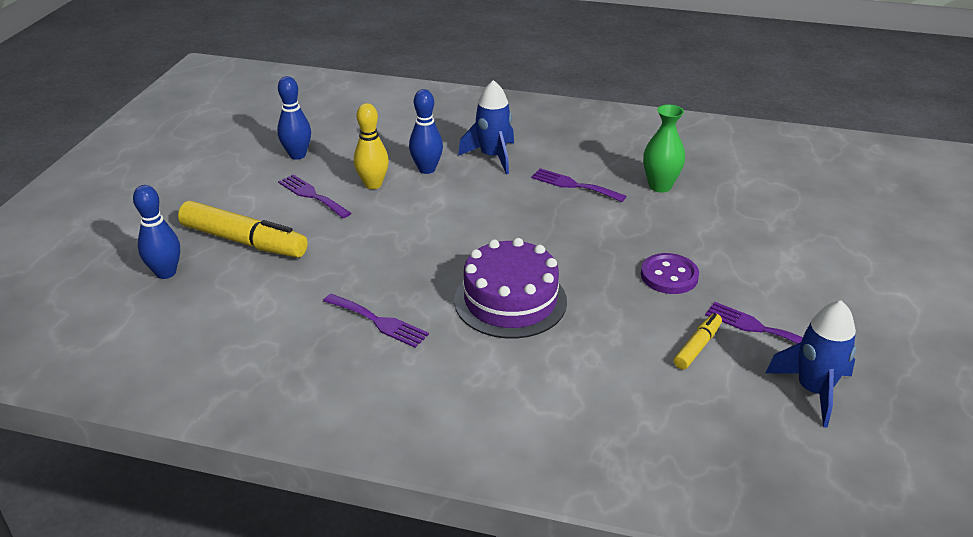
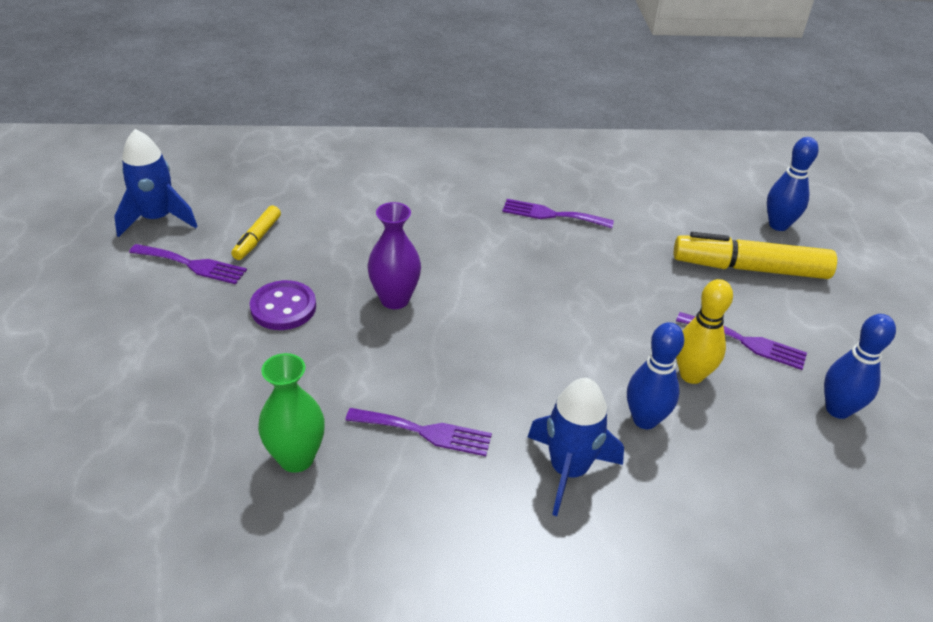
camera: 160 degrees right, 5 degrees up
purple cake [454,238,567,339] -> none
none -> purple vase [368,202,421,309]

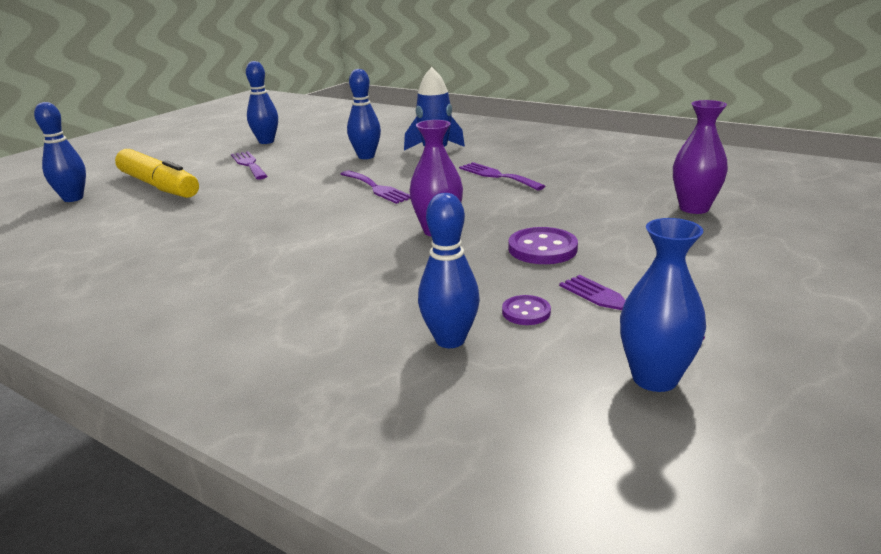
camera: 140 degrees left, 15 degrees down
blue rocket [114,129,198,237] -> blue vase [620,218,706,392]
yellow marker [231,206,281,260] -> purple button [502,295,551,325]
green vase [258,353,325,473] -> none
purple fork [502,199,614,229] -> purple fork moved to [341,170,411,204]
yellow bowling pin [676,279,733,384] -> none
none -> blue bowling pin [418,193,480,348]
none -> purple vase [673,100,728,214]

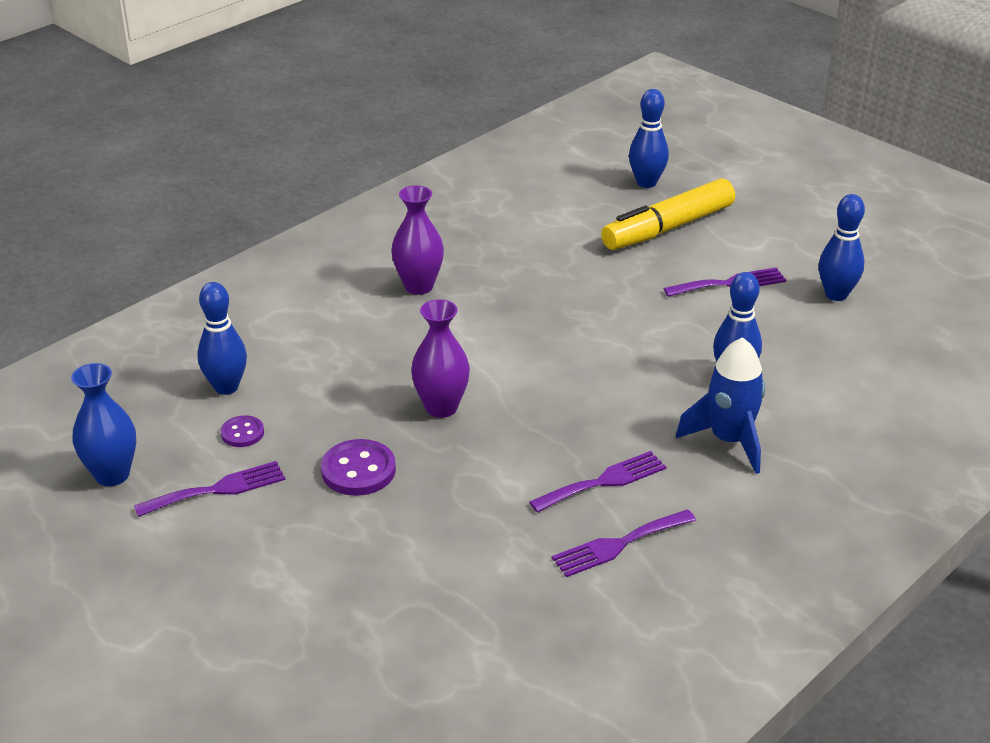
camera: 100 degrees right, 10 degrees up
purple fork [341,170,411,204] -> purple fork moved to [552,509,696,577]
purple vase [673,100,728,214] -> purple vase moved to [391,185,444,295]

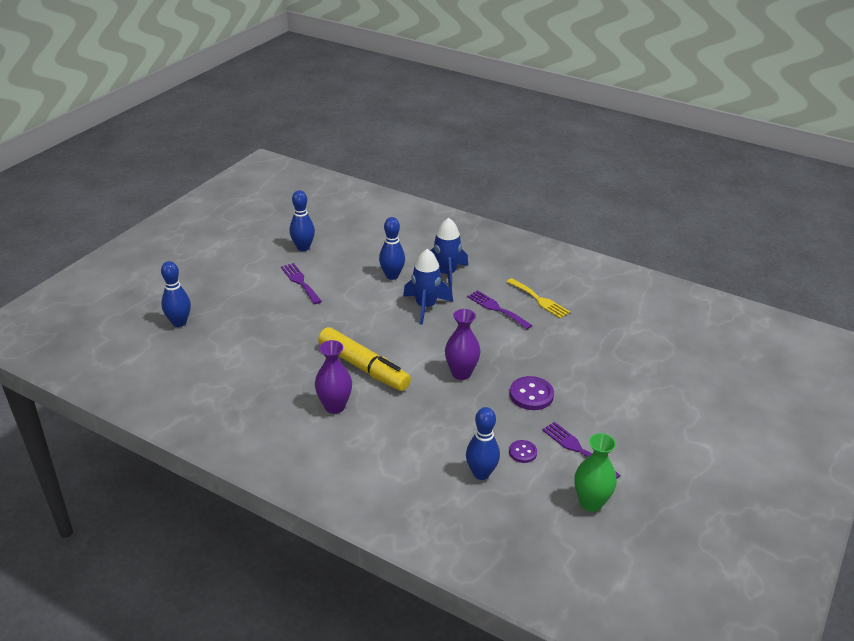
camera: 105 degrees left, 0 degrees up
blue vase [71,363,136,486] -> green vase [574,433,617,512]
purple fork [552,509,696,577] -> yellow fork [507,278,570,318]
yellow marker [601,178,735,250] -> yellow marker moved to [318,327,411,391]
none -> blue rocket [403,249,453,325]

